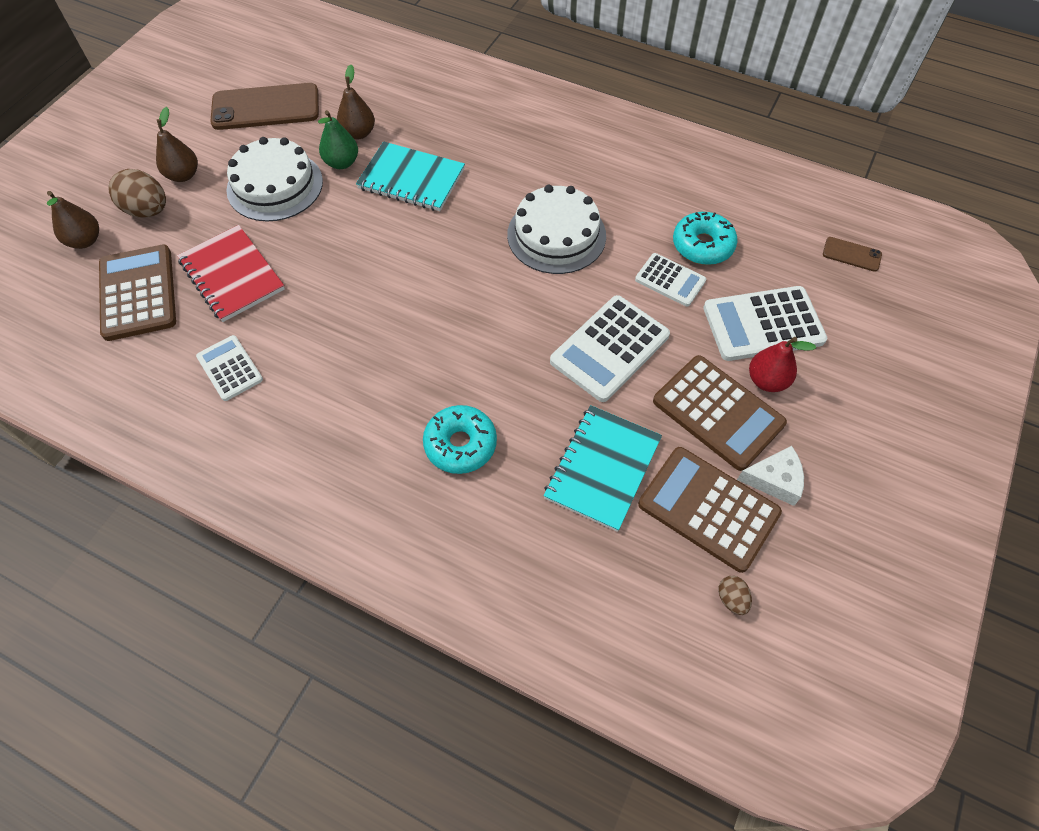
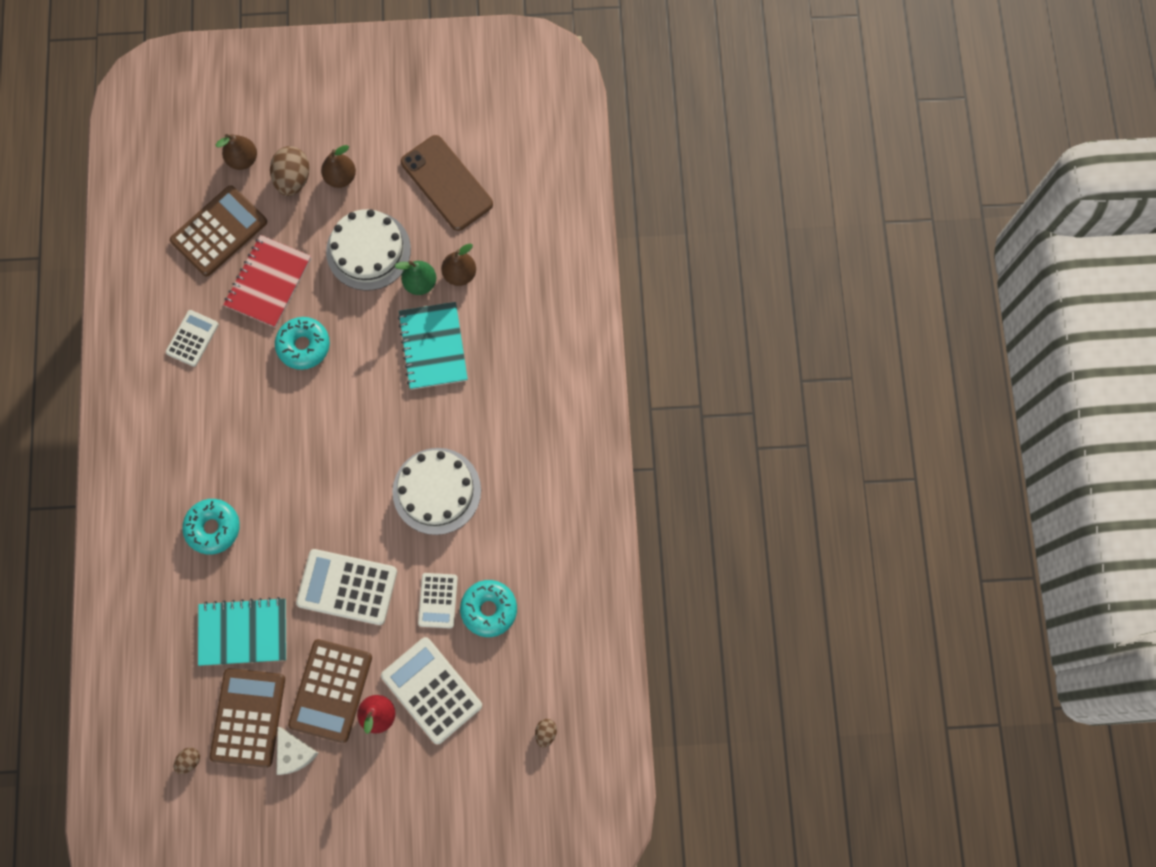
camera: 60 degrees right, 15 degrees up
brown phone [823,237,882,272] -> brown egg [535,719,557,748]
none -> turquoise donut [275,317,330,370]

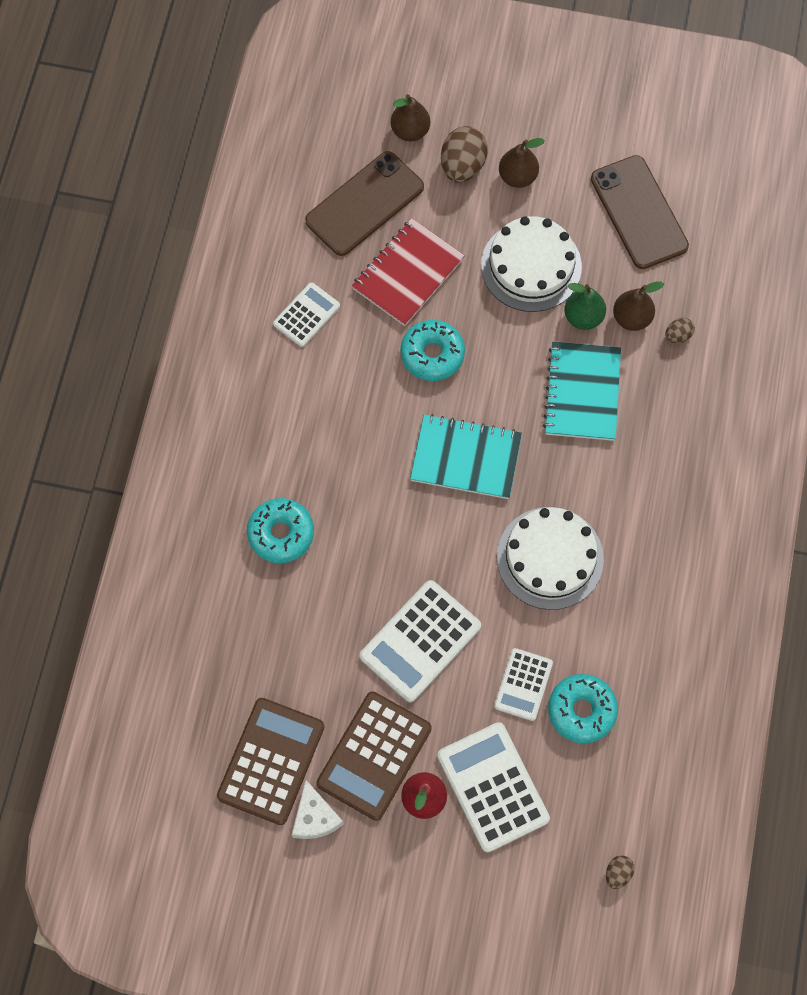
camera: 15 degrees right, 5 degrees down
brown calculator [170,185,267,276] -> brown phone [305,151,424,256]
brown egg [173,747,200,774] -> brown egg moved to [665,318,695,343]
turquoise notebook [198,597,287,666] -> turquoise notebook moved to [410,414,522,499]
white calculator [296,549,397,625] -> white calculator turned 75 degrees counterclockwise [360,580,481,702]

